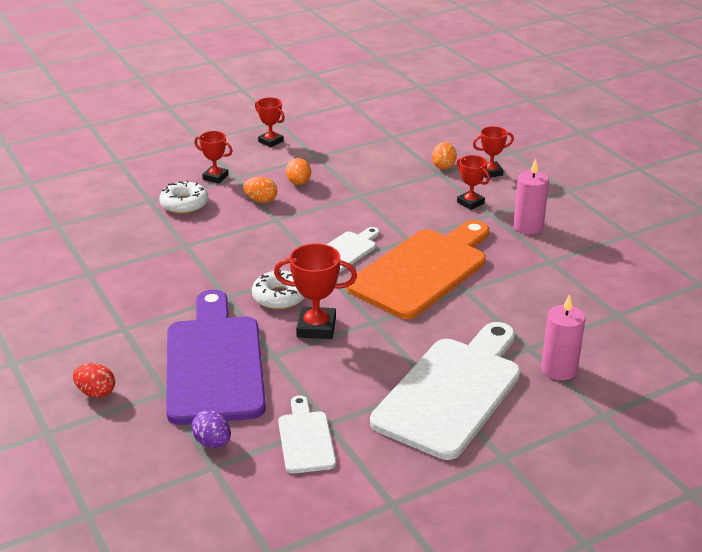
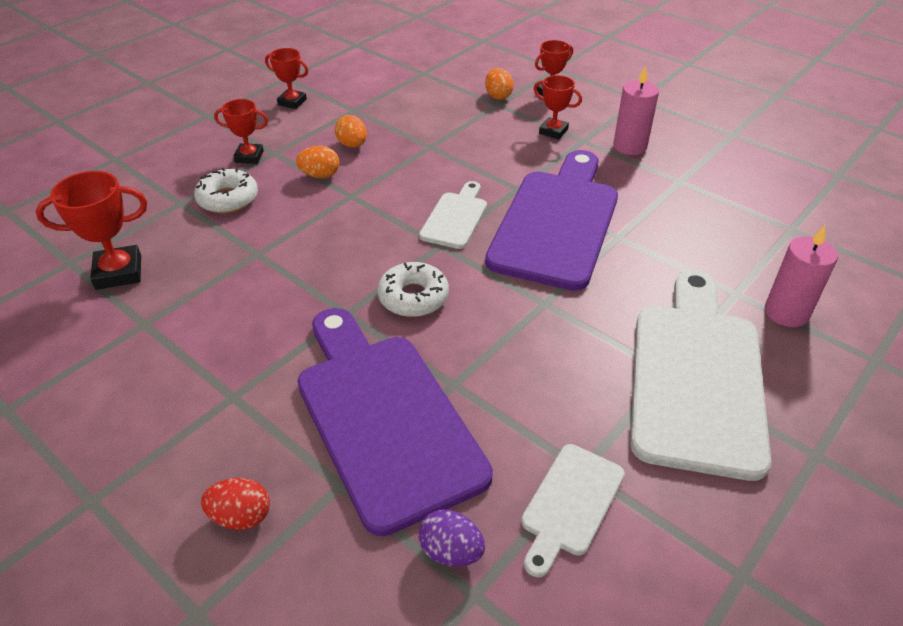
camera: 20 degrees left, 10 degrees up
red trophy [274,243,357,339] -> red trophy moved to [36,171,147,290]
white cutting board [278,395,336,474] -> white cutting board turned 120 degrees counterclockwise [521,444,625,577]
orange cutting board [347,220,489,319] -> purple cutting board [485,150,618,291]

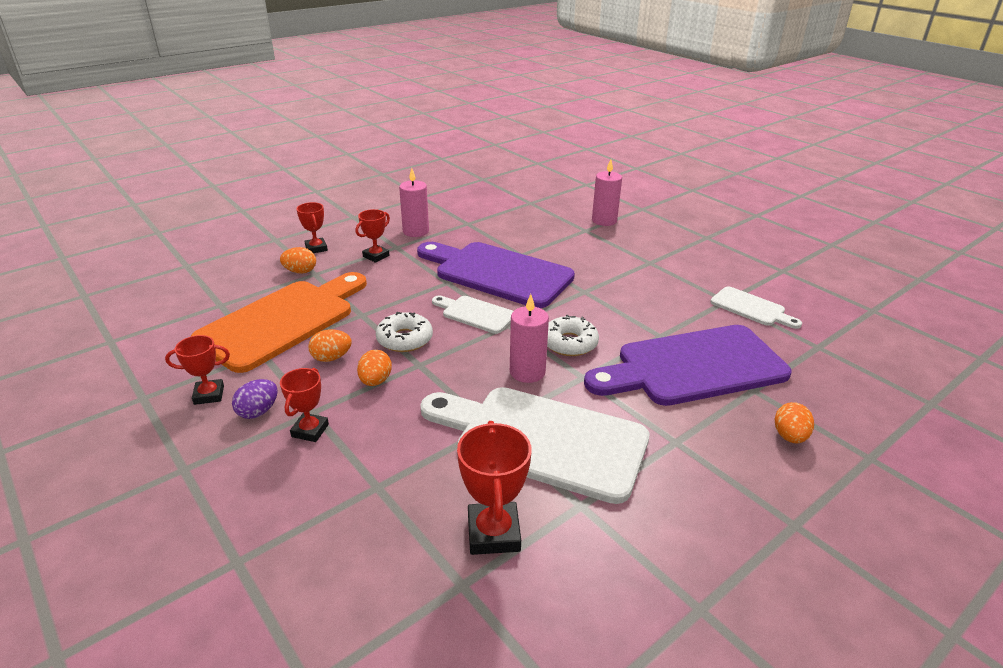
camera: 80 degrees left, 10 degrees down
white donut [194,168,258,213] -> white donut moved to [376,312,433,352]
red egg [201,478,270,530] -> orange egg [775,402,814,443]
red trophy [265,48,308,109] -> red trophy turned 45 degrees clockwise [165,335,230,405]
purple egg [419,510,485,566] -> purple egg moved to [232,379,278,419]
white cutting board [630,269,771,481] -> white cutting board moved to [420,387,649,504]
none -> orange cutting board [191,272,367,373]
none -> pink candle [510,294,549,383]

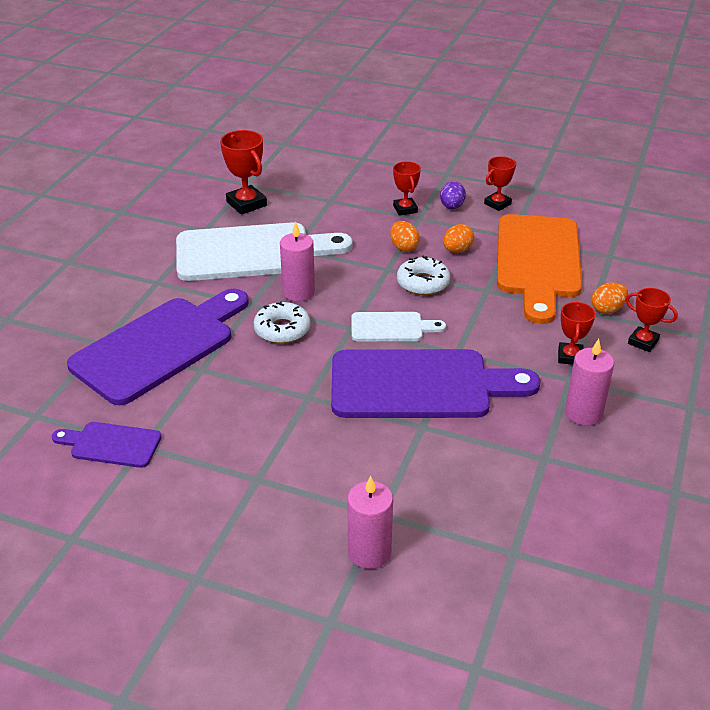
camera: 150 degrees right, 5 degrees up
white cutting board [710,286,802,329] -> purple cutting board [52,422,161,468]
orange egg [775,402,814,443] -> none

